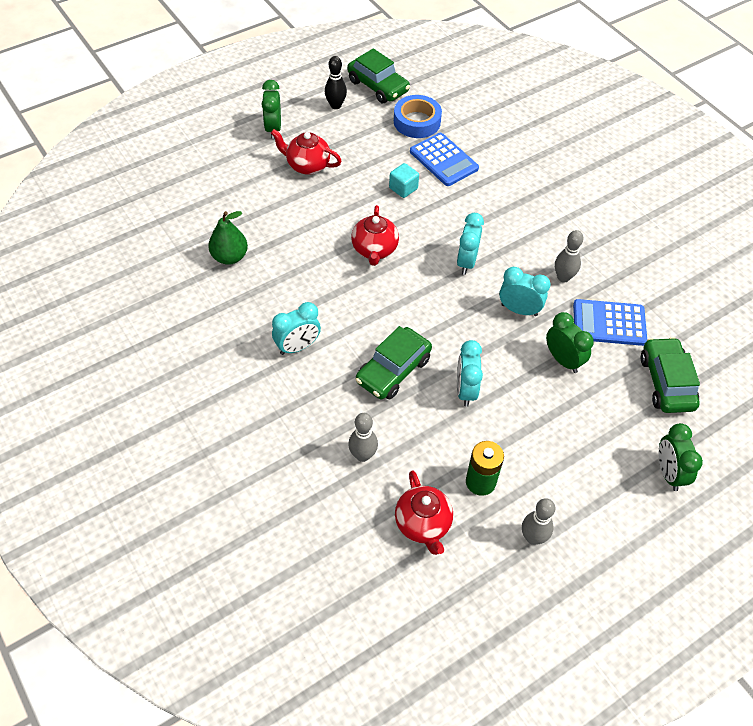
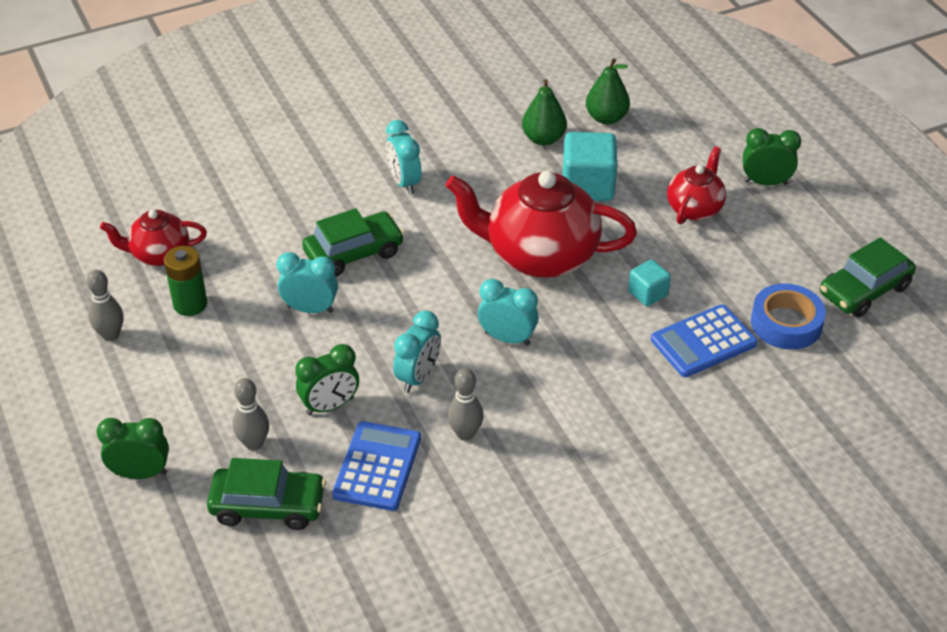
camera: 100 degrees right, 10 degrees down
black bowling pin [325,56,347,109] -> none
grey bowling pin [348,413,378,462] -> grey bowling pin moved to [233,378,269,451]
red teapot [351,205,399,266] -> red teapot [445,171,637,278], size x1.86
green car [356,326,432,399] -> green car turned 105 degrees clockwise [302,208,404,277]
none -> turquoise cube [563,132,617,201]
none -> green pear [586,58,630,125]

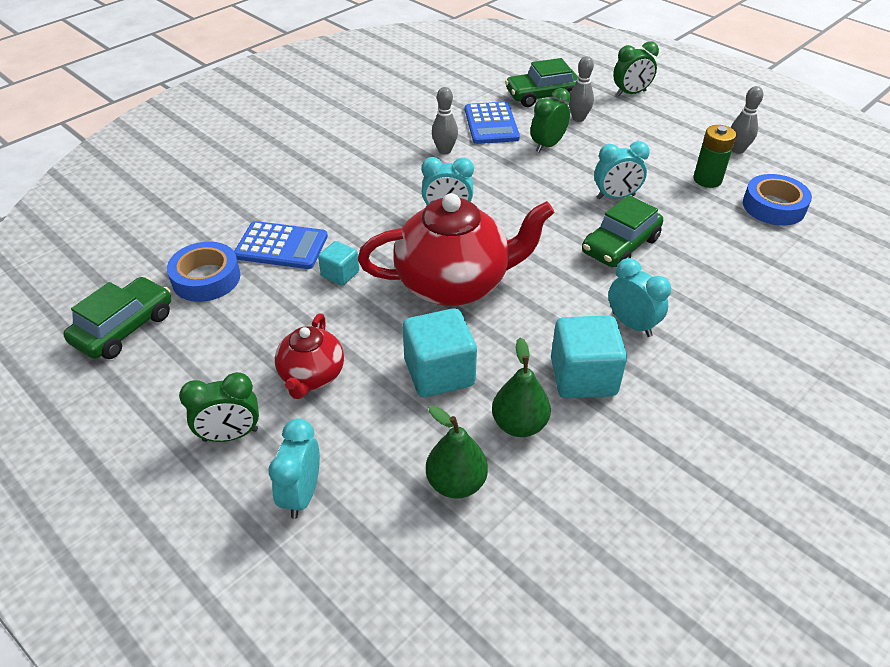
camera: 160 degrees right, 0 degrees up
red teapot [100,209,207,266] -> blue tape [743,174,812,226]
turquoise clock [393,310,441,393] -> turquoise clock moved to [269,418,320,519]
blue calculator [651,304,758,377] -> blue calculator turned 60 degrees clockwise [234,221,328,269]
none -> turquoise cube [551,315,627,398]

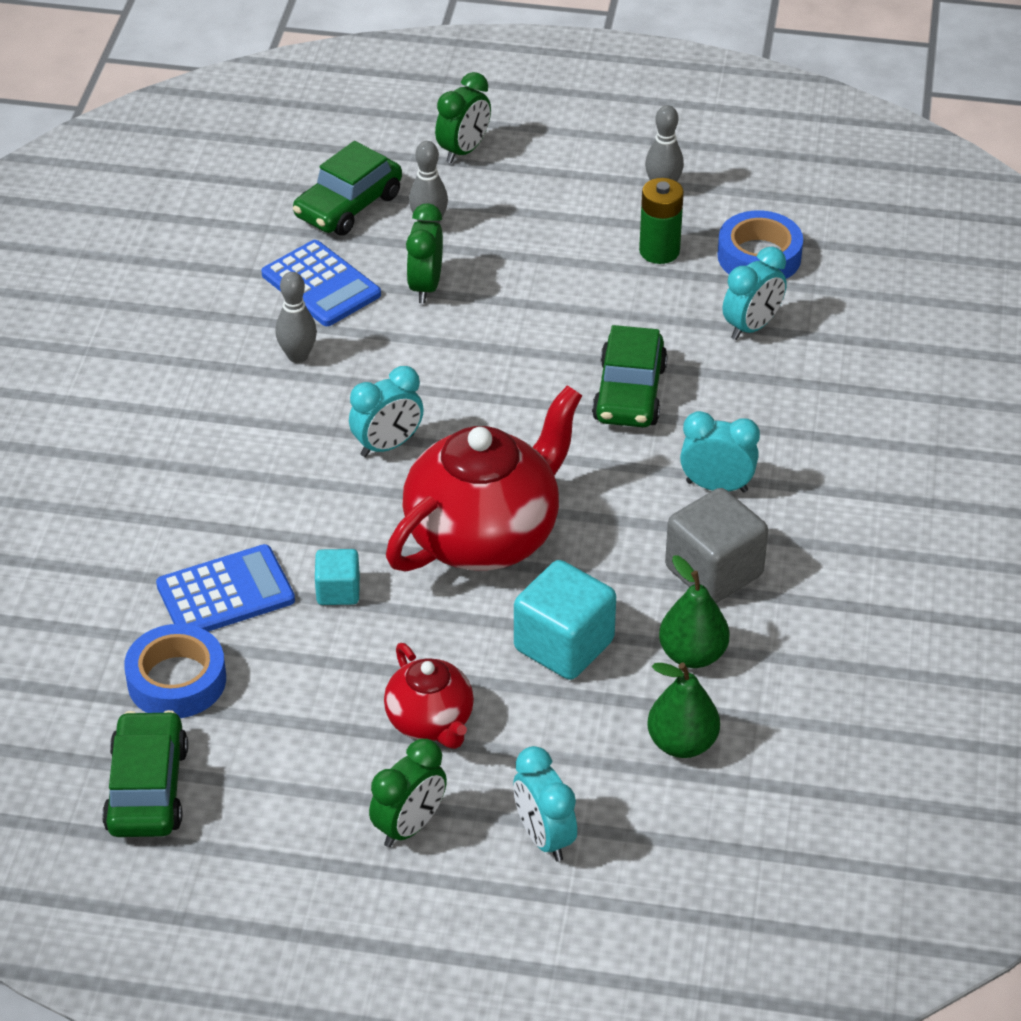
camera: 35 degrees left, 0 degrees up
turquoise cube [551,315,627,398] -> grey cube [665,488,768,603]
turquoise clock [594,141,650,199] -> turquoise clock moved to [723,247,787,340]

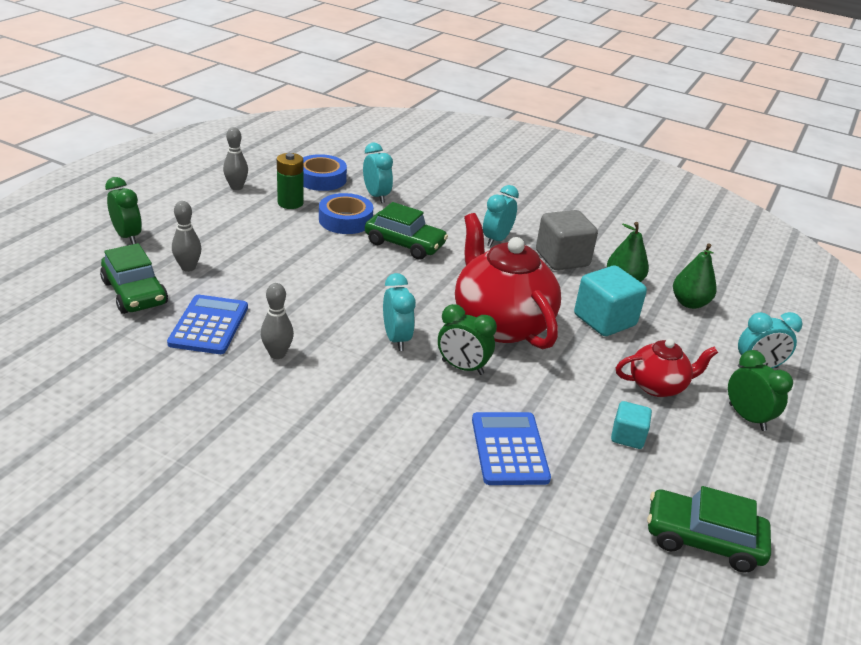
camera: 75 degrees left, 10 degrees down
blue tape [124,624,226,718] -> blue tape moved to [319,193,373,234]
blue calculator [261,240,381,326] -> blue calculator turned 60 degrees counterclockwise [167,295,248,354]
turquoise cube [315,549,360,605] -> turquoise cube moved to [611,401,652,449]
green clock [406,203,443,303] -> green clock moved to [438,304,497,375]

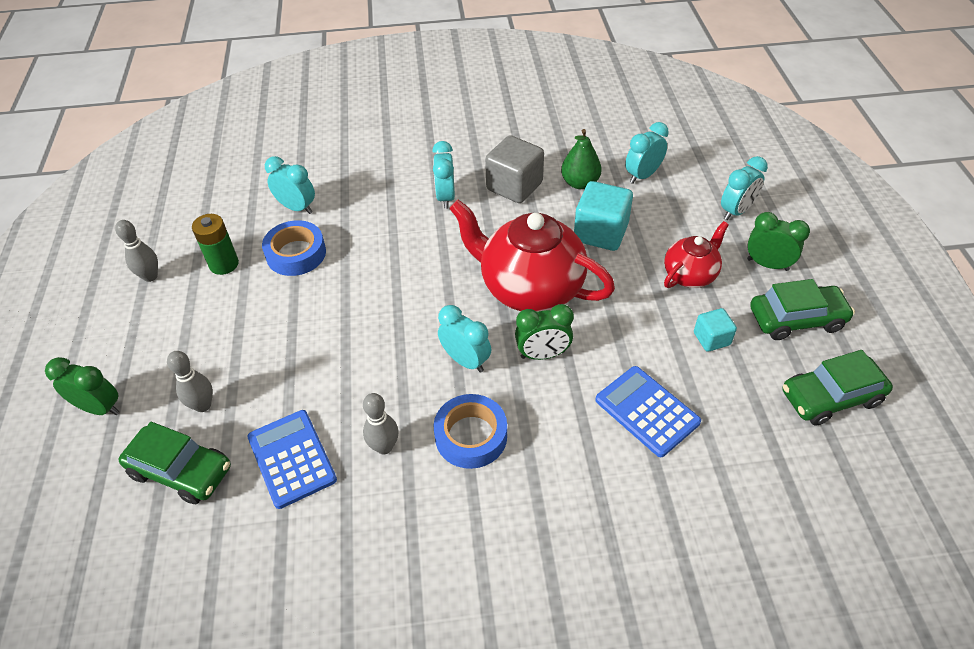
camera: 30 degrees left, 15 degrees up
blue tape [303,154,347,191] -> blue tape moved to [434,394,507,469]
green car [365,202,448,260] -> green car moved to [750,279,855,340]
green pear [673,243,717,309] -> turquoise clock [625,122,669,184]

